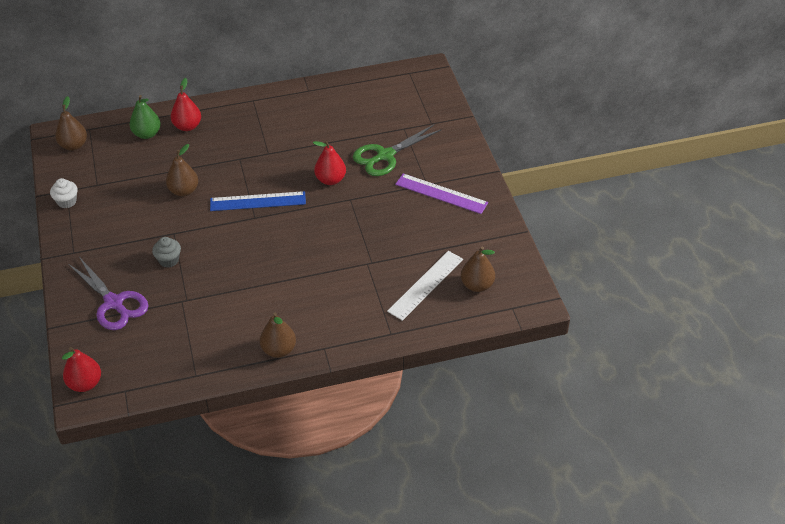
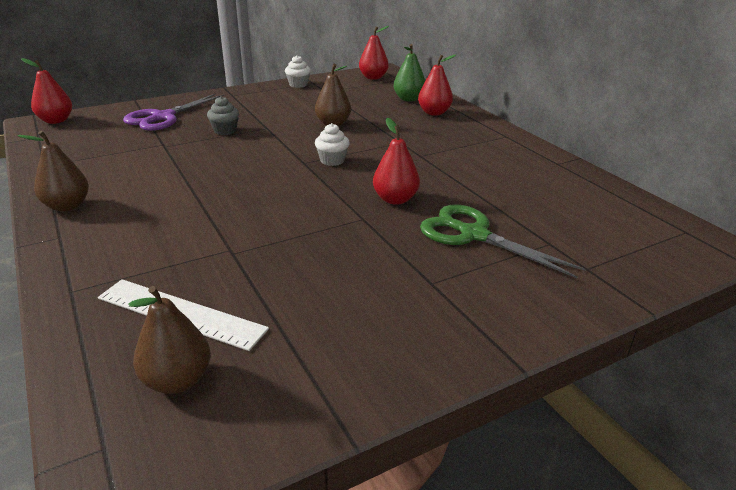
camera: 75 degrees right, 15 degrees down
brown pear [55,96,87,151] -> red pear [359,26,389,80]
blue ruler [210,191,306,211] -> white cupcake [315,123,350,166]
purple ruler [395,173,488,214] -> none

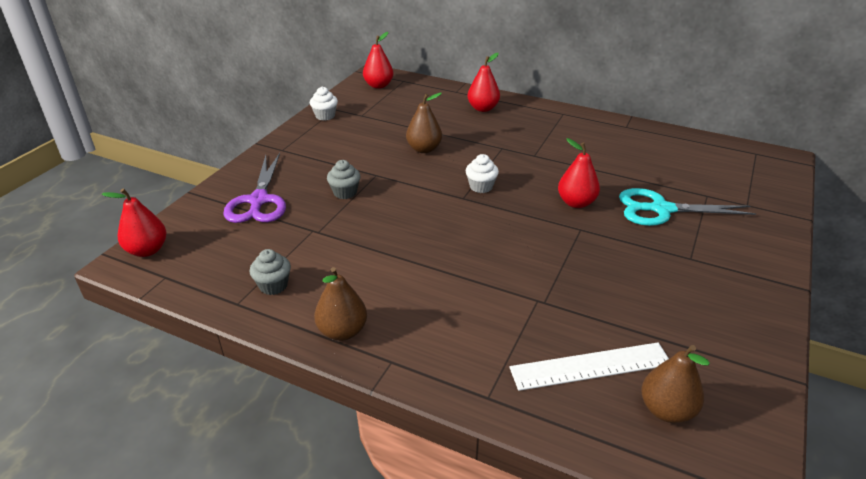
camera: 35 degrees left, 5 degrees up
green pear [394,44,425,101] -> none
green scissors [420,204,586,278] -> turquoise scissors [619,188,756,226]
none -> grey cupcake [249,249,291,295]

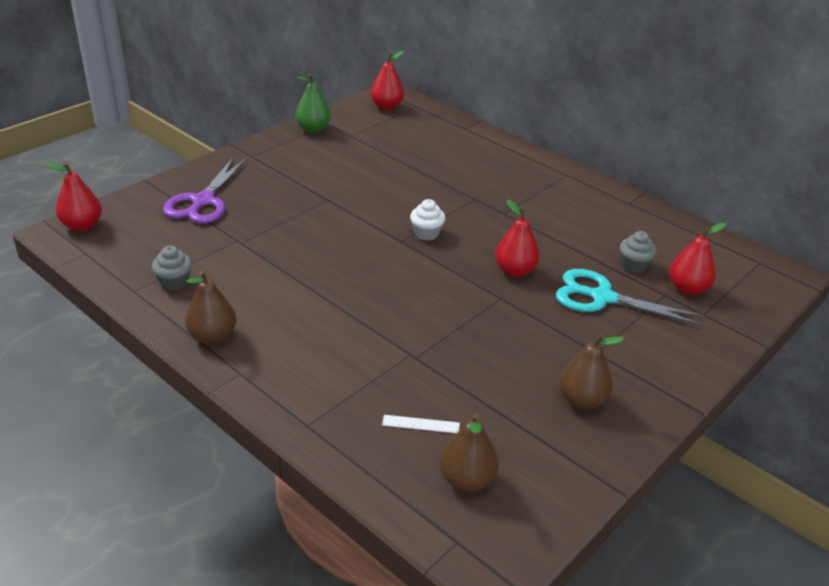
camera: 15 degrees right, 0 degrees up
white cupcake [310,87,338,121] -> green pear [295,74,331,133]
grey cupcake [327,160,361,199] -> grey cupcake moved to [620,231,657,273]
brown pear [406,93,442,153] -> brown pear moved to [559,334,624,410]
red pear [467,53,500,112] -> red pear moved to [669,223,726,295]
white ruler [509,342,669,391] -> white ruler [382,415,460,433], size x0.48

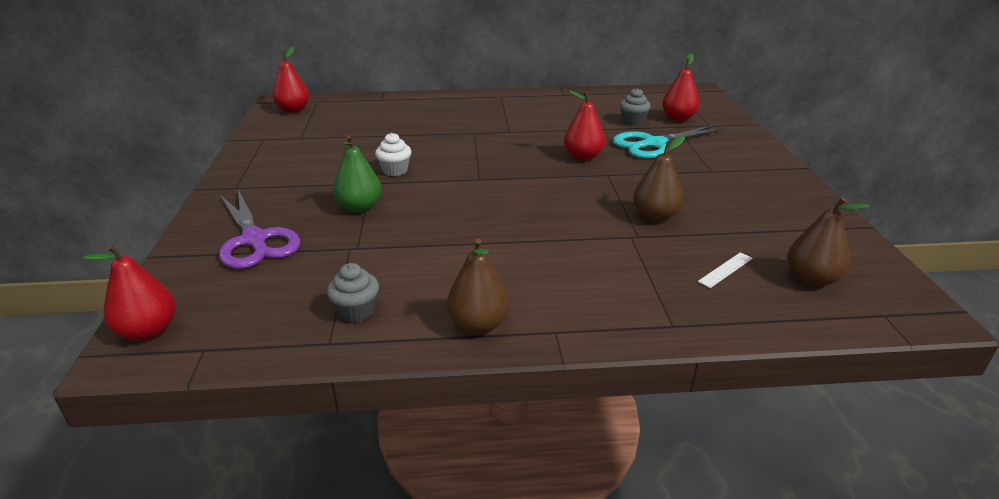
camera: 45 degrees left, 5 degrees down
green pear [295,74,331,133] -> green pear moved to [333,135,382,213]
white cupcake [410,199,445,241] -> white cupcake moved to [375,133,411,176]
brown pear [559,334,624,410] -> brown pear moved to [633,136,685,222]

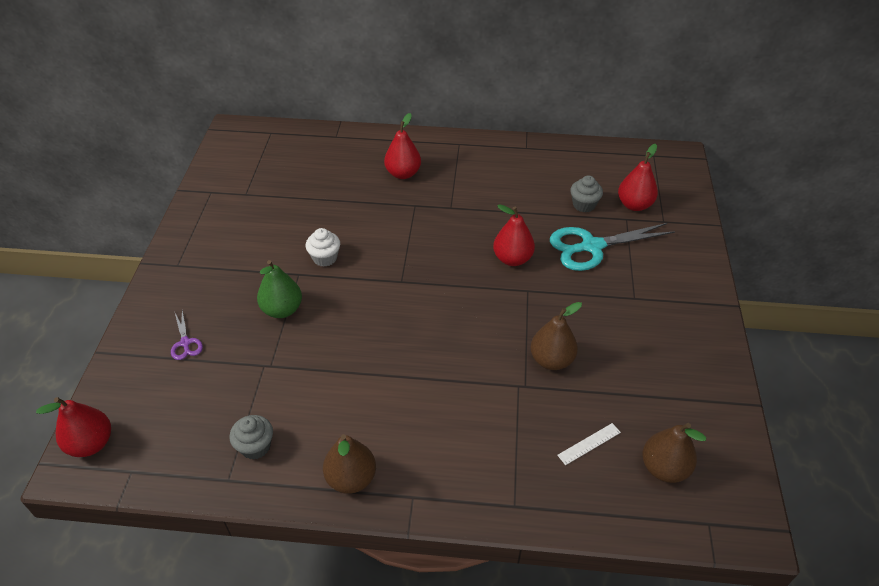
camera: 10 degrees right, 15 degrees up
purple scissors [219,190,301,269] -> purple scissors [171,310,203,360], size x0.46
red pear [273,47,309,113] -> red pear moved to [384,113,421,179]

